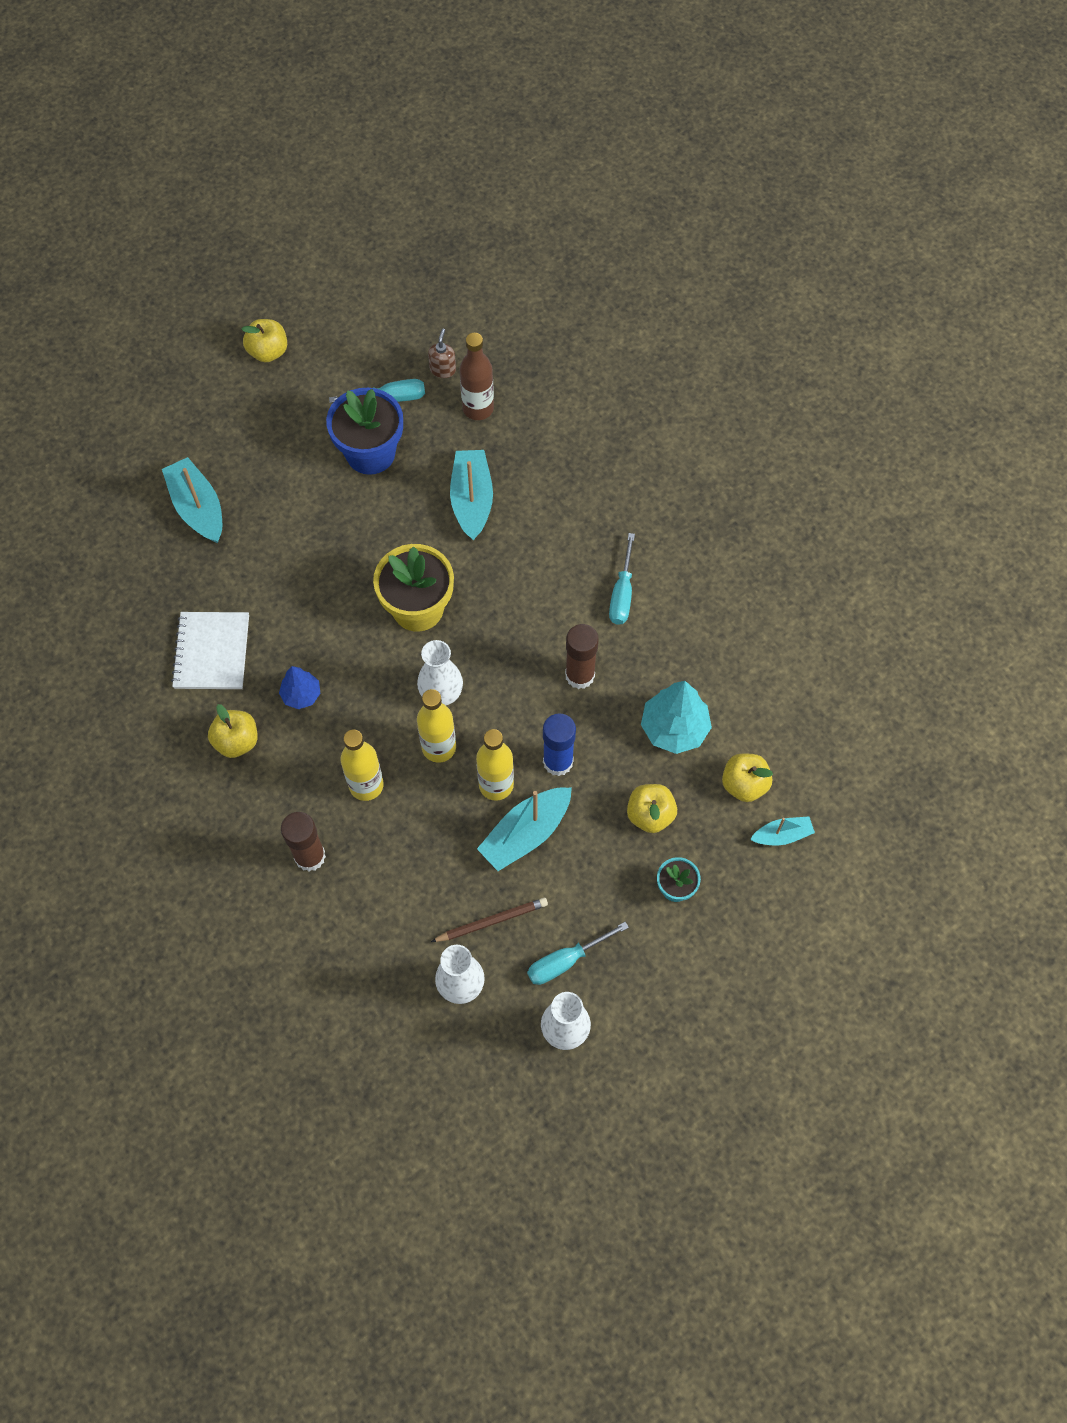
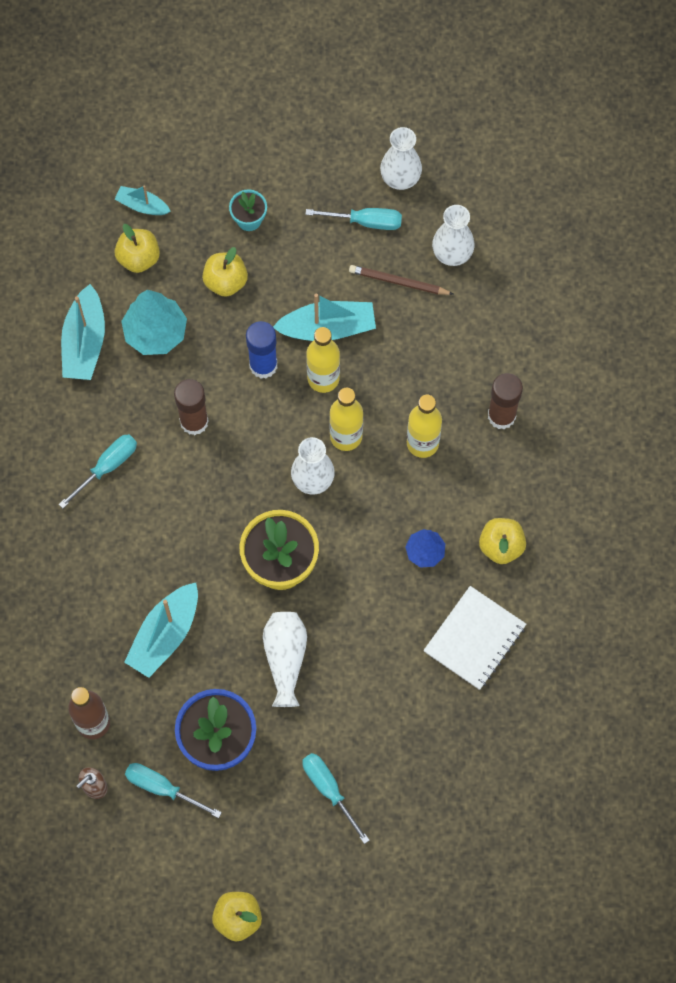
camera: 145 degrees left, 5 degrees up
turquoise boat [162,457,222,543] -> turquoise boat moved to [61,284,105,380]
none -> white vase [263,612,307,707]
none -> turquoise screwdriver [303,753,370,844]

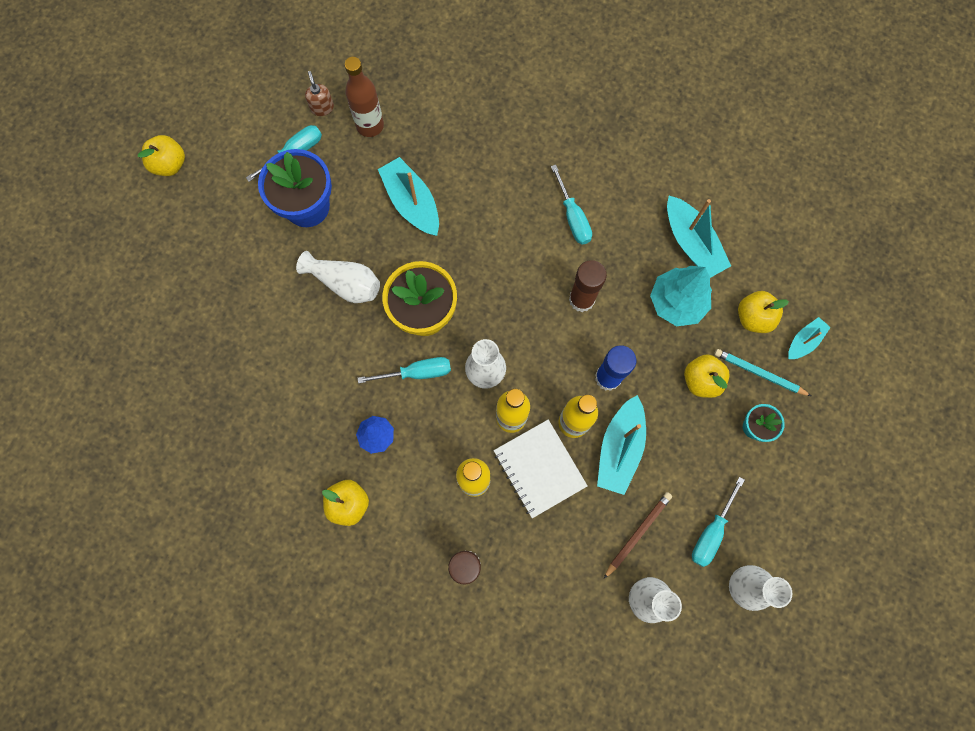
camera: 115 degrees right, 5 degrees up
turquoise boat [61,284,105,380] -> turquoise boat turned 150 degrees counterclockwise [667,196,731,278]
turquoise screwdriver [303,753,370,844] -> turquoise screwdriver moved to [358,357,451,383]
white notebook [424,586,526,690] -> white notebook moved to [494,419,588,518]
none -> turquoise pencil [714,349,811,396]

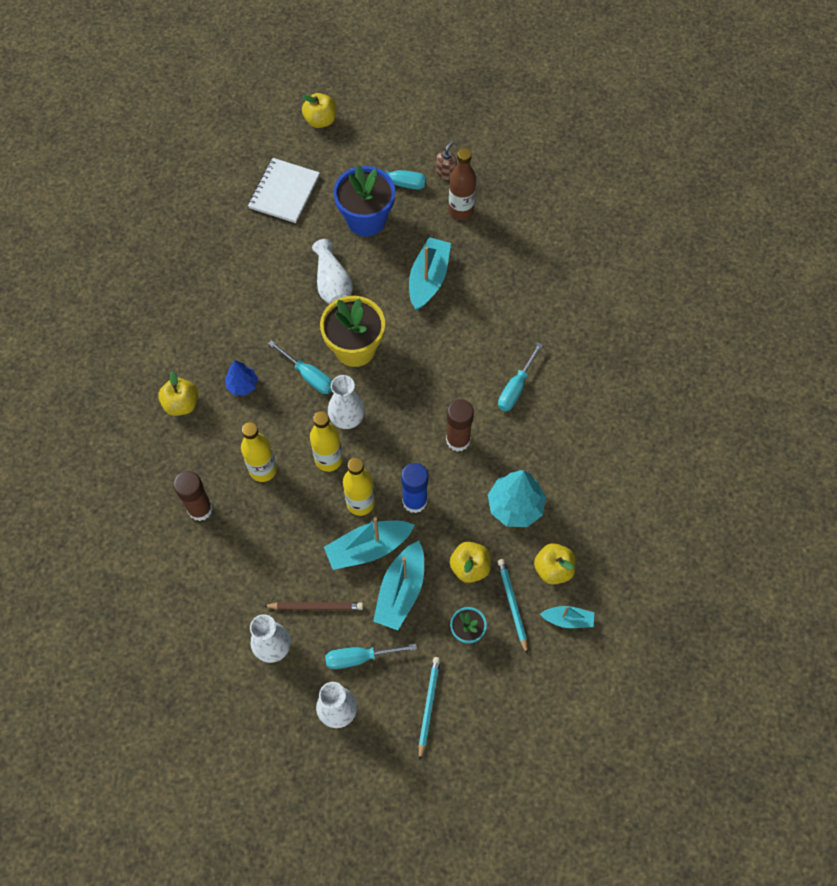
camera: 50 degrees right, 10 degrees down
white notebook [494,419,588,518] -> white notebook moved to [248,158,320,223]
turquoise boat [667,196,731,278] -> turquoise boat moved to [373,541,424,630]
none -> turquoise pencil [419,657,440,760]

